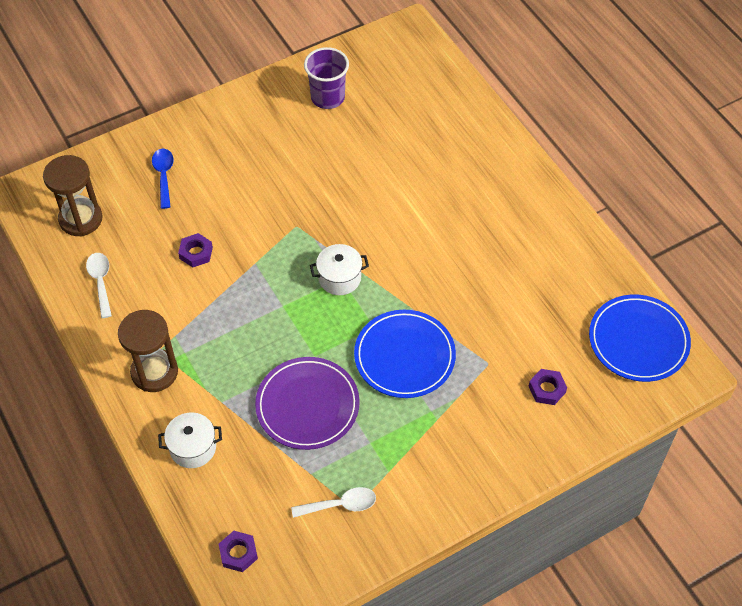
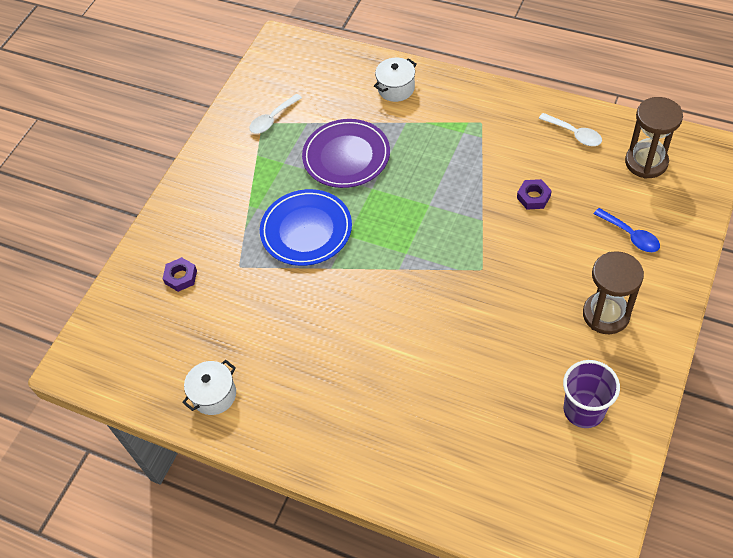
camera: 150 degrees right, 0 degrees up
brown hourglass [118,310,178,392] -> brown hourglass moved to [583,251,644,334]
purple nut [219,531,258,572] -> none
white pot [310,244,369,295] -> white pot moved to [182,360,236,415]
blue plate [589,295,691,382] -> none

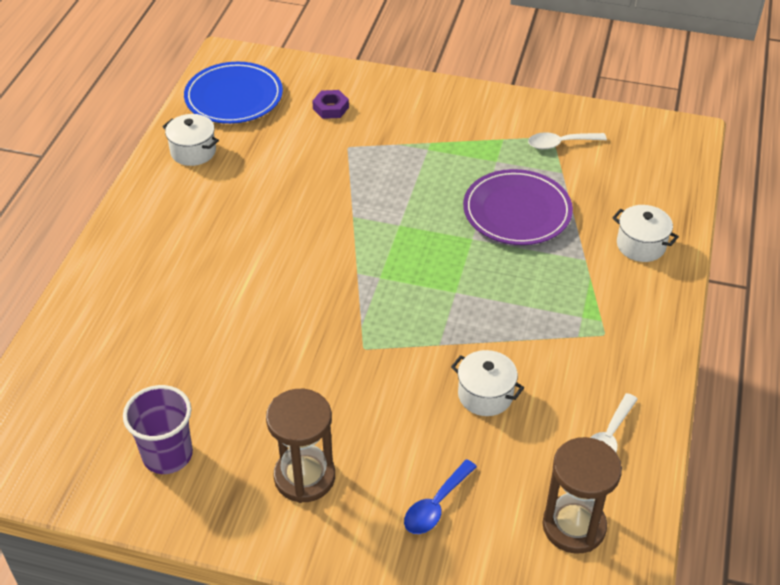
camera: 75 degrees right, 10 degrees down
white spoon [249,94,302,134] -> white spoon turned 45 degrees counterclockwise [528,132,607,150]
blue plate [260,189,352,266] -> blue plate moved to [184,62,283,124]
purple nut [517,179,552,209] -> white pot [451,350,524,416]

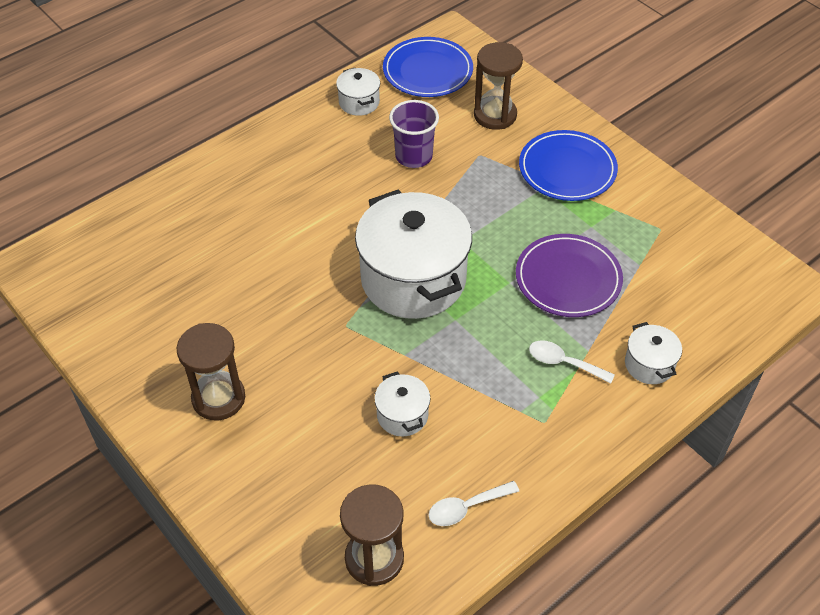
camera: 35 degrees right, 5 degrees up
purple cup [123,385,193,474] -> purple cup moved to [389,100,439,168]
purple nut [312,90,349,119] -> brown hourglass [474,42,523,130]
blue spoon [404,459,477,534] -> none
white spoon [528,132,607,150] -> white spoon moved to [529,340,615,383]
none -> white pot [355,190,472,319]
none -> blue plate [519,130,618,201]

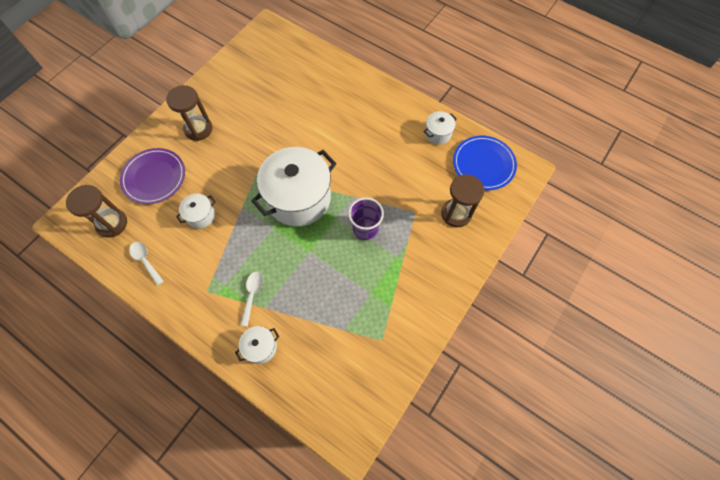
camera: 75 degrees right, 15 degrees up
purple cup [389,100,439,168] -> purple cup moved to [348,197,384,240]
purple plate [516,234,623,317] -> purple plate moved to [120,148,185,204]
blue plate [519,130,618,201] -> none

